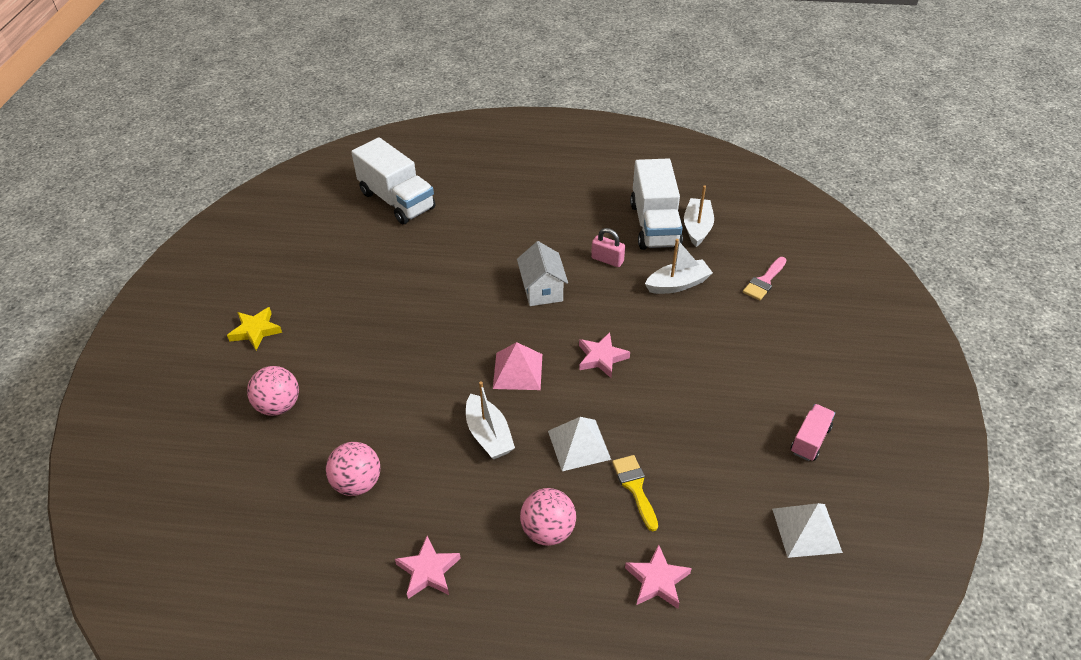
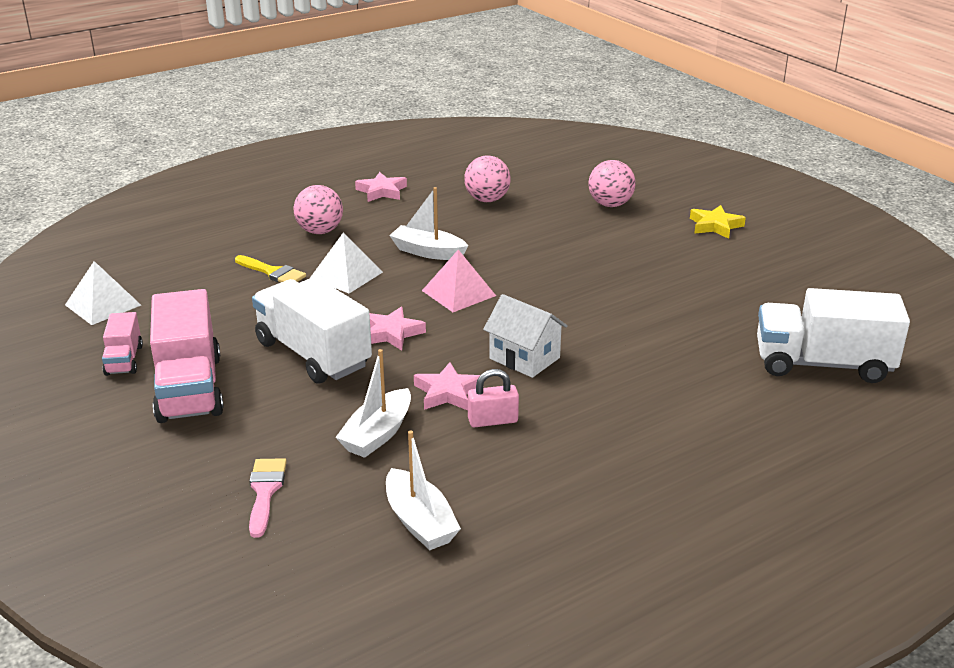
camera: 140 degrees right, 15 degrees down
pink star [625,544,692,609] -> pink star moved to [414,362,484,410]
white truck [630,158,683,250] -> white truck moved to [252,277,372,384]
none -> pink truck [150,289,224,423]

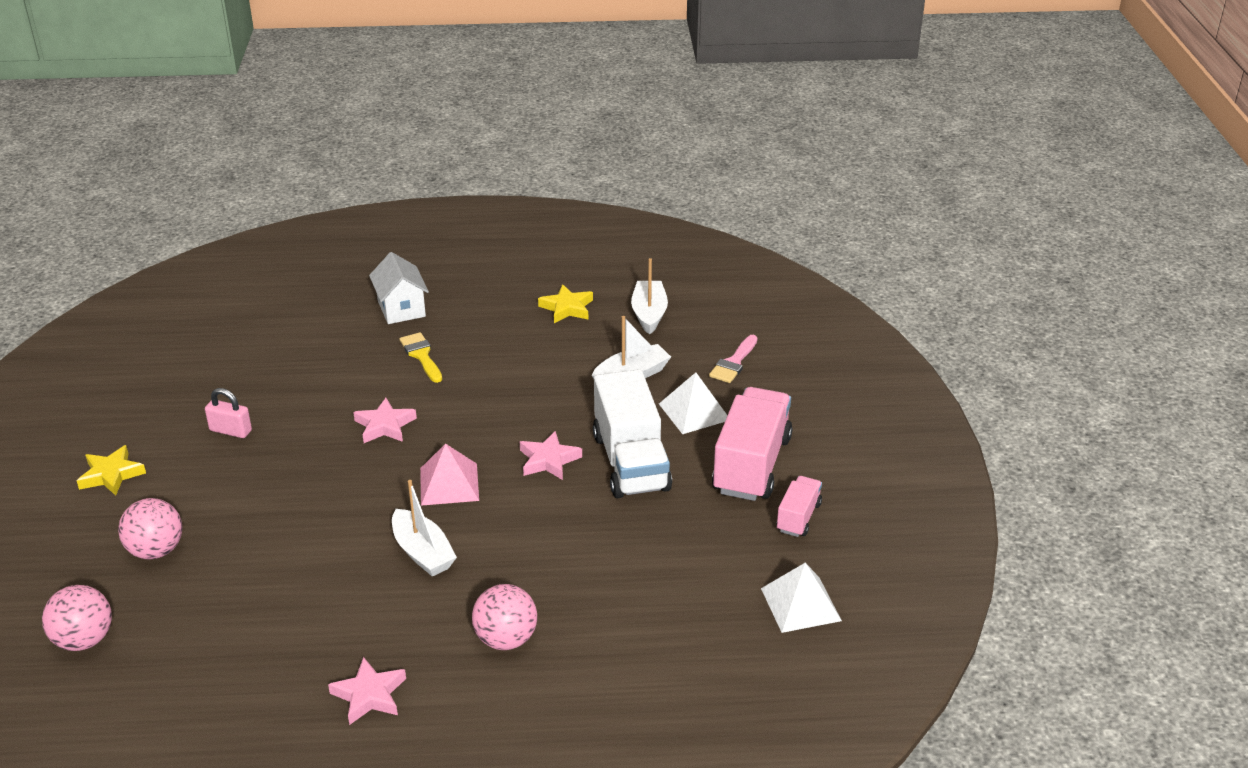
camera: 150 degrees left, 5 degrees up
yellow brush [235,255,306,282] -> yellow brush moved to [399,332,442,383]
white pyramid [309,233,383,293] -> white pyramid moved to [659,372,728,434]
pink star [414,362,484,410] -> pink star moved to [353,398,417,443]
pink ball [464,156,511,202] -> pink ball moved to [42,585,112,651]
pink padlock [468,369,519,427] -> pink padlock moved to [205,388,252,438]
white house [483,294,568,378] -> white house moved to [369,252,429,324]
white truck [757,288,910,383] -> none
none -> yellow star [538,284,593,323]

